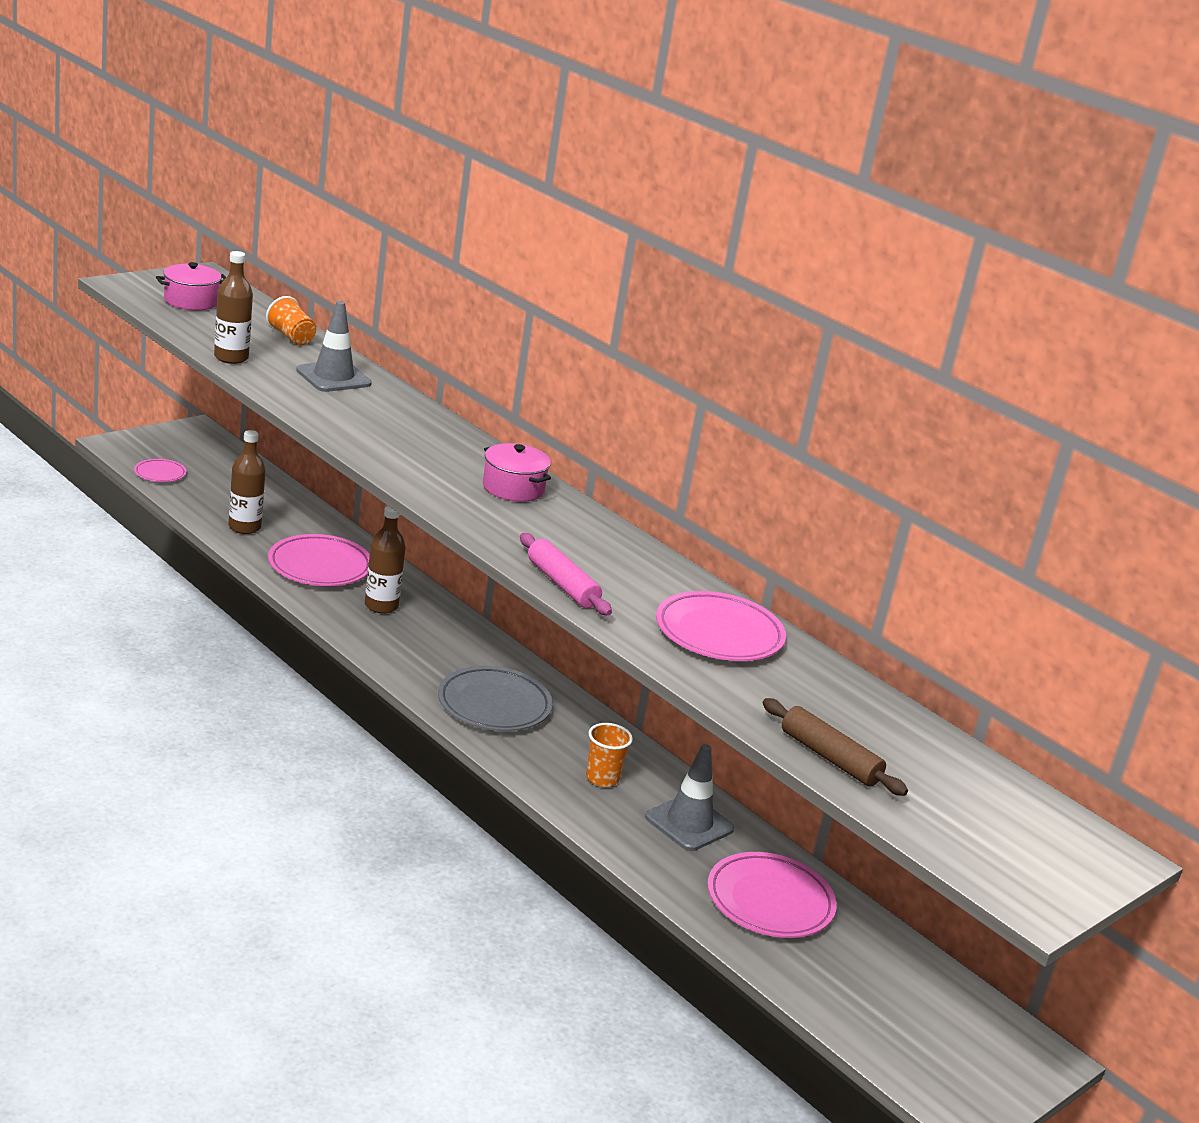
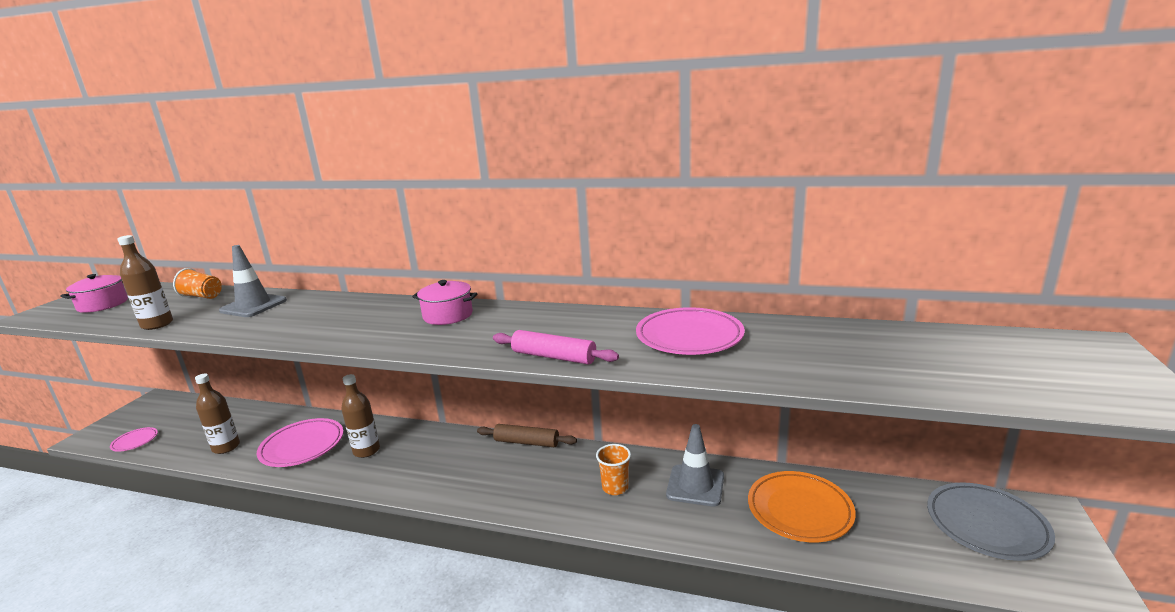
camera: 25 degrees left, 5 degrees down
grey plate [438,666,553,731] -> grey plate moved to [927,482,1055,561]
pink plate [707,852,837,938] -> orange plate [748,471,856,542]
brown rolling pin [763,698,908,796] -> brown rolling pin moved to [477,424,577,447]

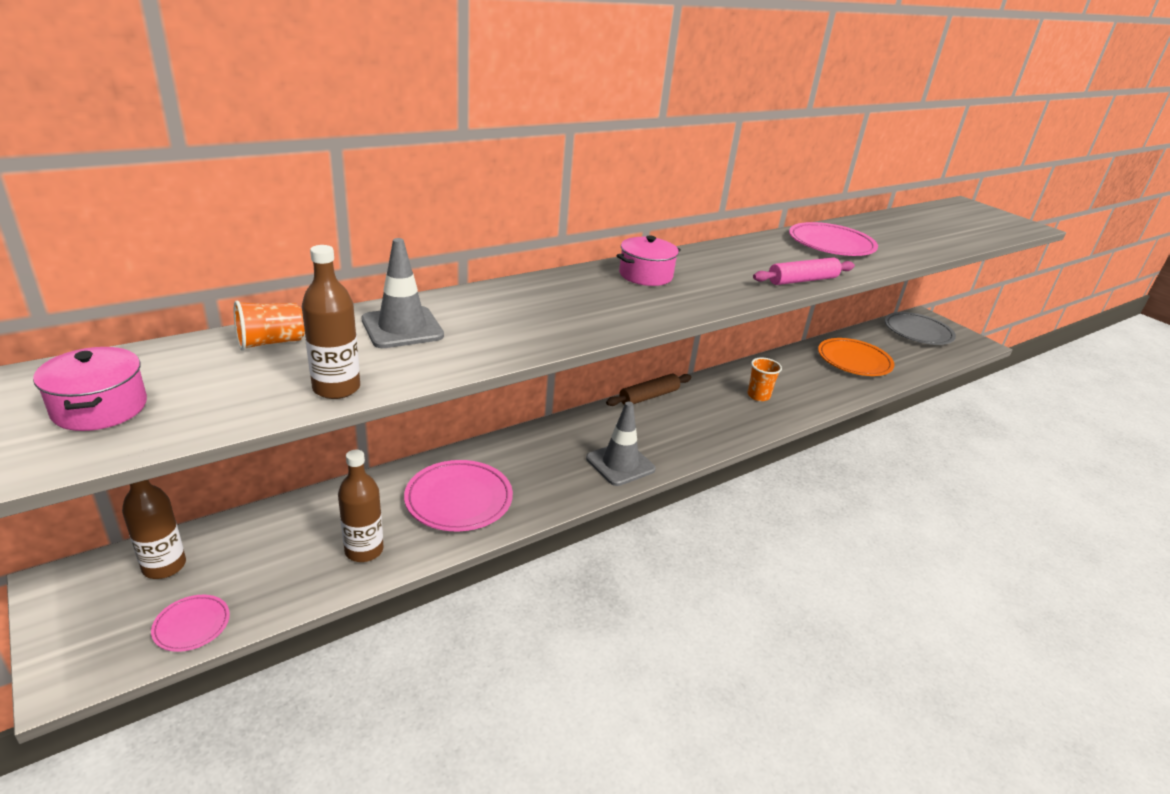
camera: 55 degrees left, 10 degrees up
brown bottle [341,374,380,458] -> brown bottle moved to [122,480,186,579]
grey traffic cone [666,424,724,506] -> grey traffic cone moved to [586,402,656,486]

